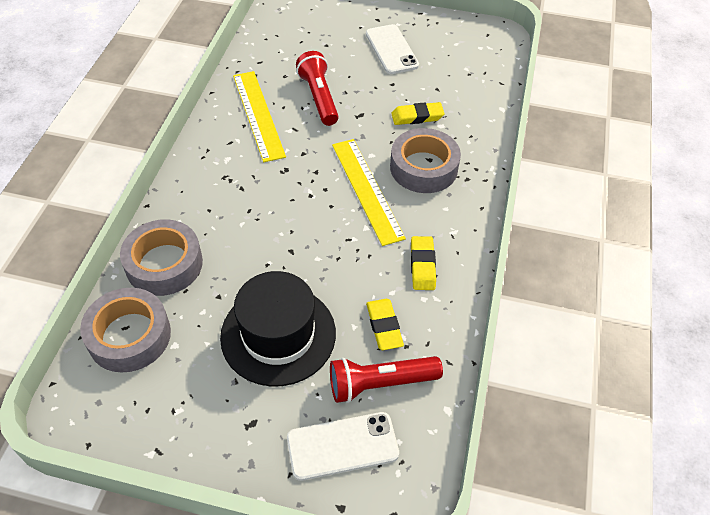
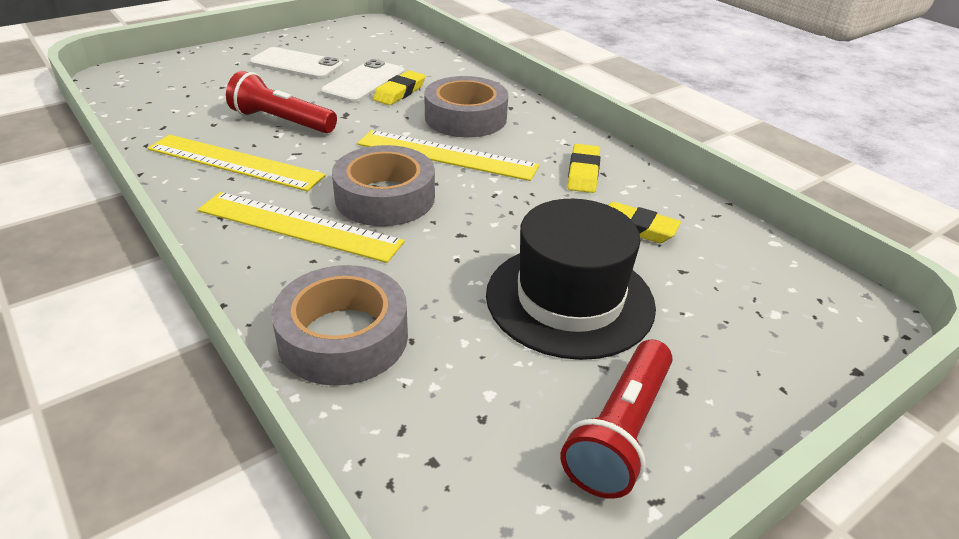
camera: 50 degrees left, 15 degrees down
grey tape [80,288,171,373] -> grey tape moved to [332,145,435,226]
white phone [287,412,399,481] -> white phone moved to [321,59,405,103]
red flashlight [330,356,443,403] -> red flashlight moved to [560,340,673,499]
yellow eraser [411,236,436,290] -> yellow eraser turned 60 degrees clockwise [567,144,600,193]
none -> yellow ruler [198,192,405,263]

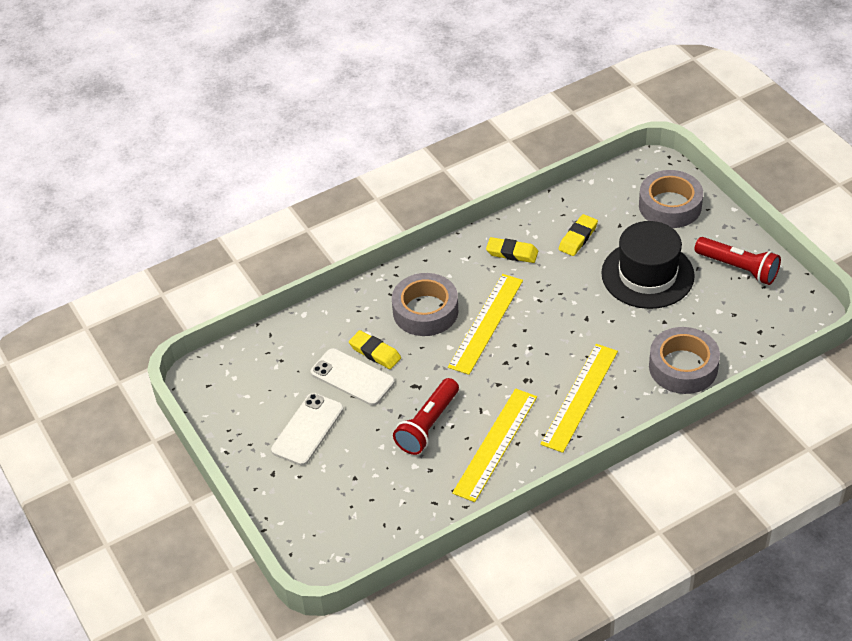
camera: 80 degrees left, 10 degrees up
grey tape [332,145,435,226] -> grey tape moved to [639,170,703,228]

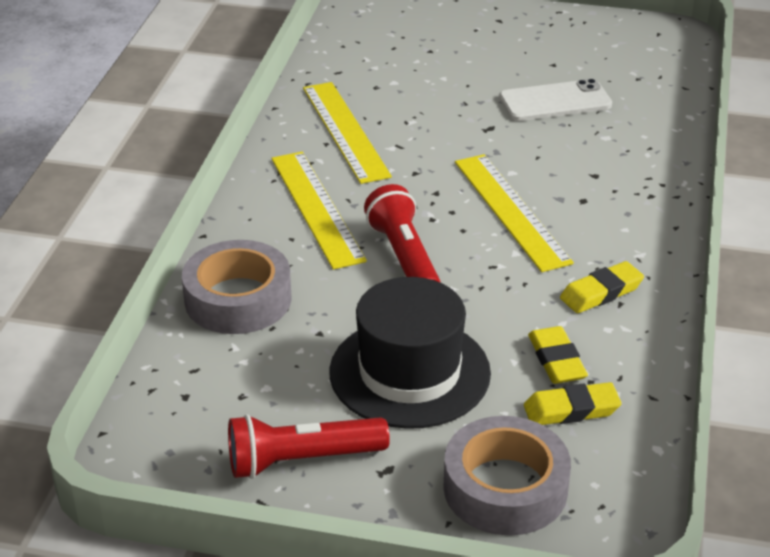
camera: 130 degrees right, 10 degrees down
white phone [271,393,344,466] -> none
yellow eraser [349,330,401,369] -> yellow eraser moved to [524,382,622,425]
grey tape [392,273,458,336] -> none
red flashlight [393,378,459,455] -> red flashlight moved to [364,184,441,283]

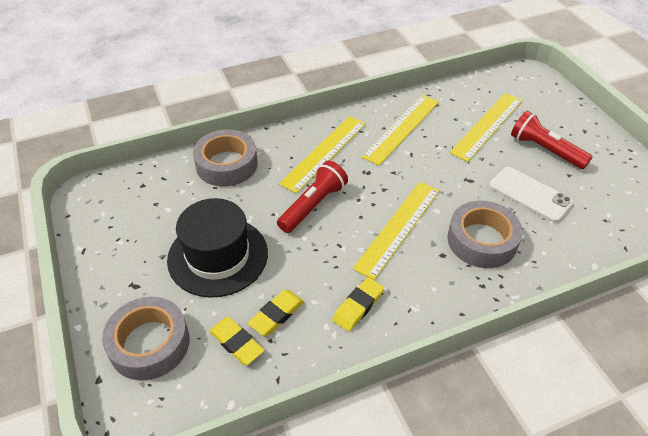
camera: 55 degrees right, 10 degrees up
red flashlight [228,414,390,479] -> red flashlight moved to [511,111,593,169]
yellow eraser [560,261,644,313] -> yellow eraser turned 75 degrees counterclockwise [332,277,384,331]
none -> grey tape [447,201,523,268]
none -> yellow ruler [450,93,522,162]

